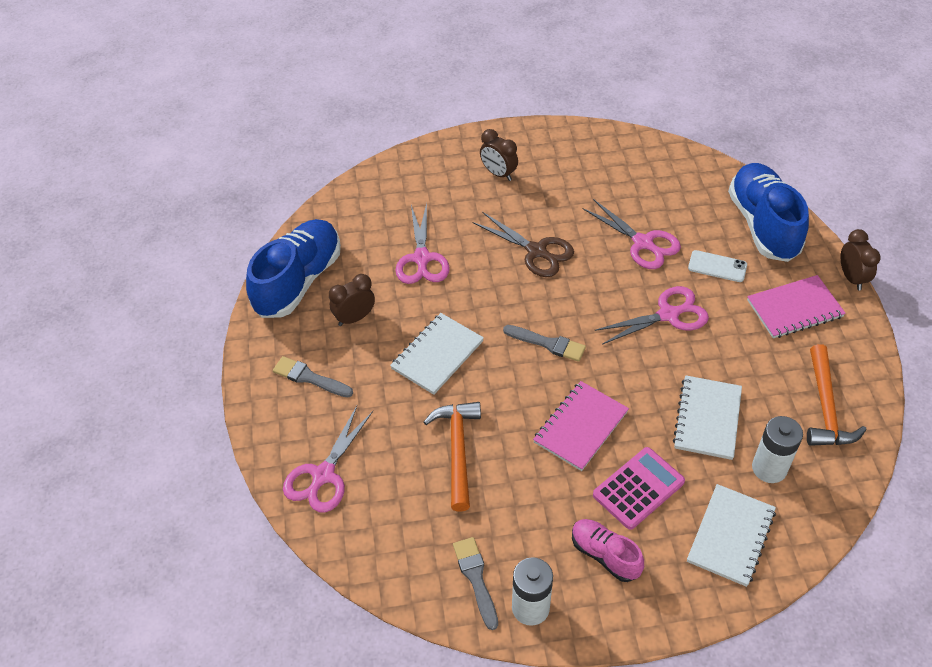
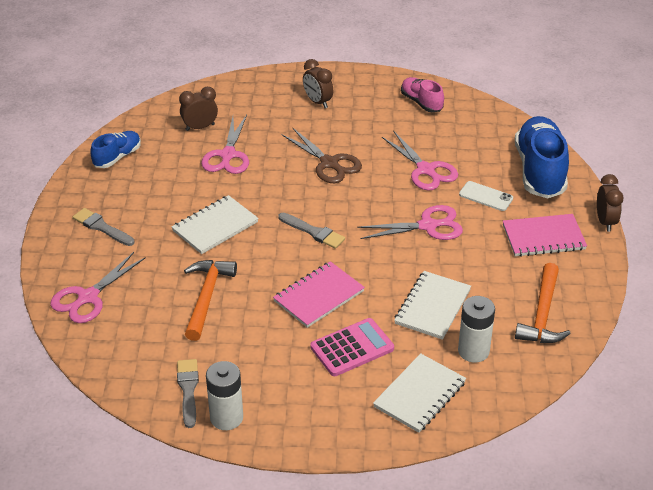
camera: 10 degrees right, 10 degrees down
blue shoe [246,219,341,318] -> blue shoe [90,131,141,168], size x0.54
brown clock [329,274,375,326] -> brown clock moved to [179,87,218,131]
pink shoe [572,519,644,582] -> pink shoe moved to [401,77,444,112]

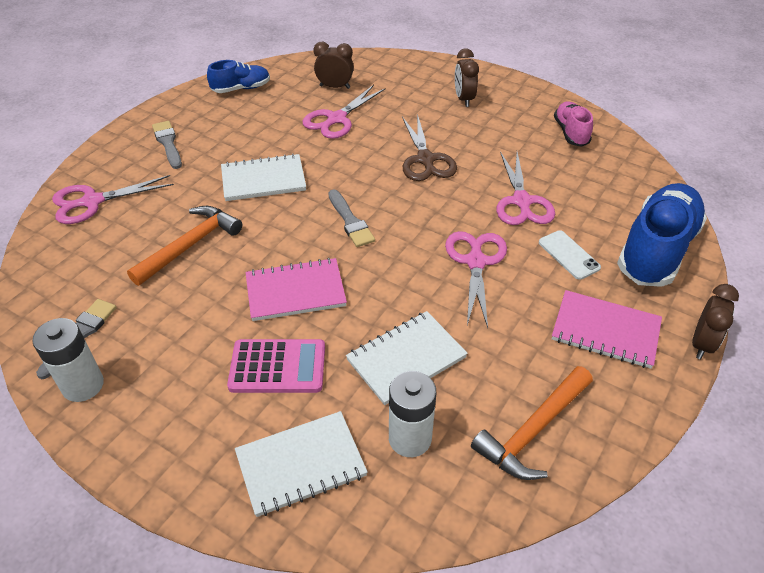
camera: 30 degrees right, 5 degrees up
pink scissors [357,205,463,240] -> pink scissors turned 105 degrees counterclockwise [445,231,507,328]

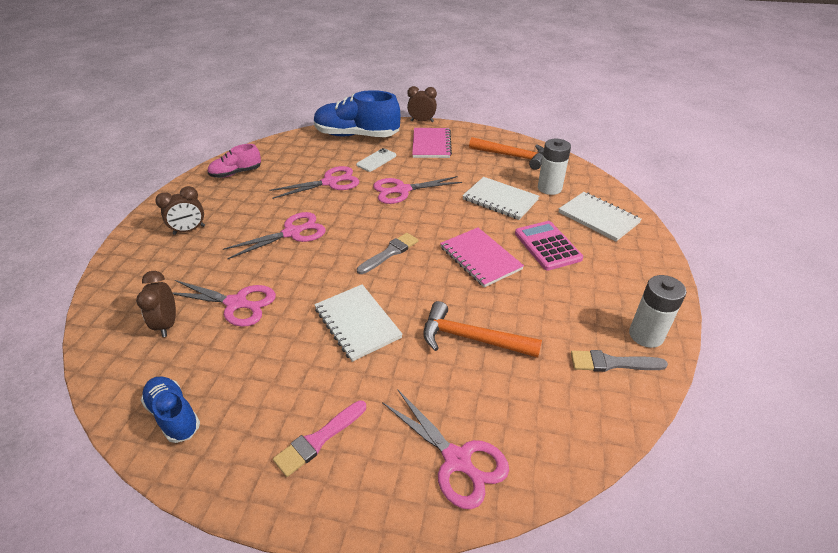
camera: 110 degrees left, 5 degrees down
grey brush [152,121,182,169] -> pink brush [273,400,366,477]
brown scissors [402,114,457,181] -> pink scissors [223,212,325,259]

